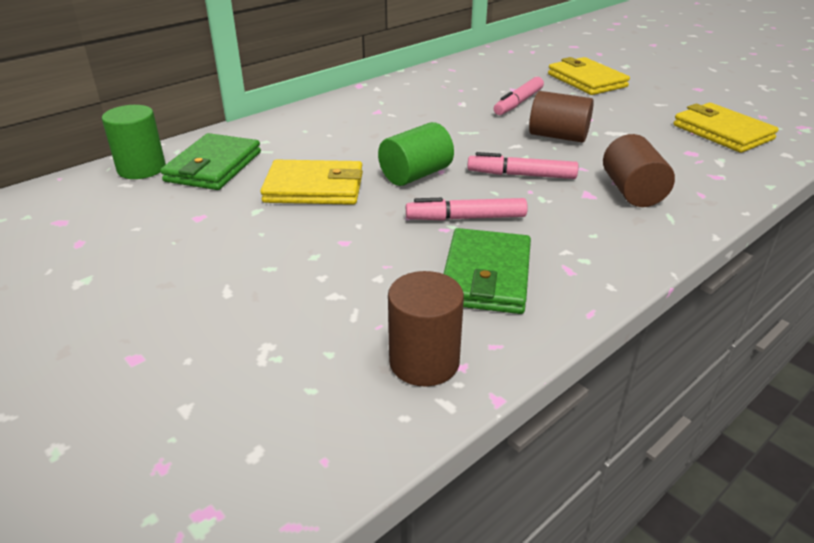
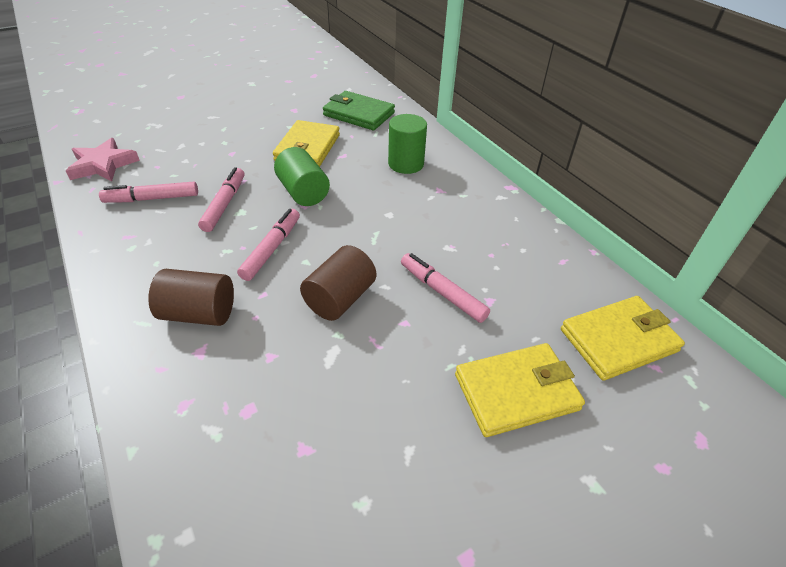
camera: 100 degrees right, 10 degrees up
green cylinder [102,105,166,179] -> green cylinder moved to [388,114,427,174]
brown cylinder [388,271,464,387] -> pink star [66,138,140,182]
green wallet [443,228,531,314] -> pink marker [99,182,198,203]
yellow wallet [673,103,779,153] -> yellow wallet moved to [561,296,685,381]

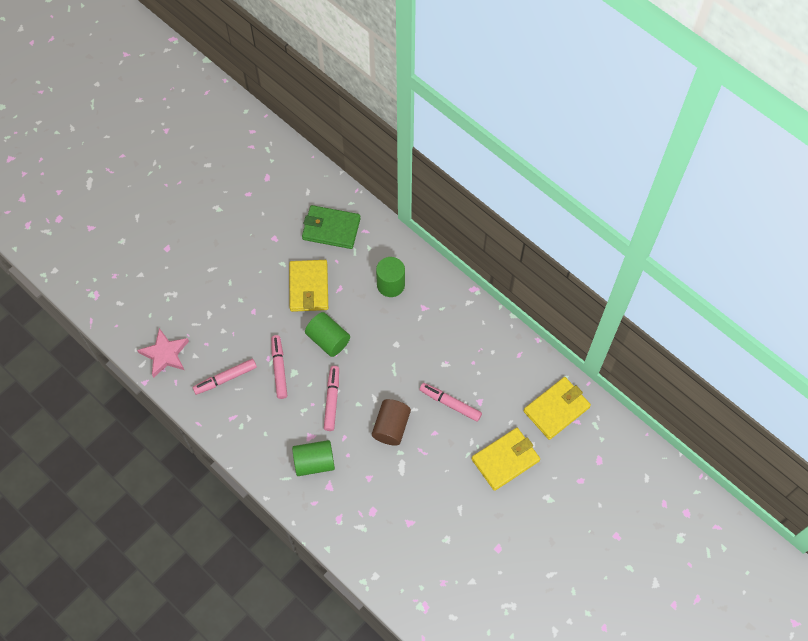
camera: 15 degrees left, 20 degrees up
brown cylinder [148,269,234,326] -> green cylinder [292,440,335,476]

